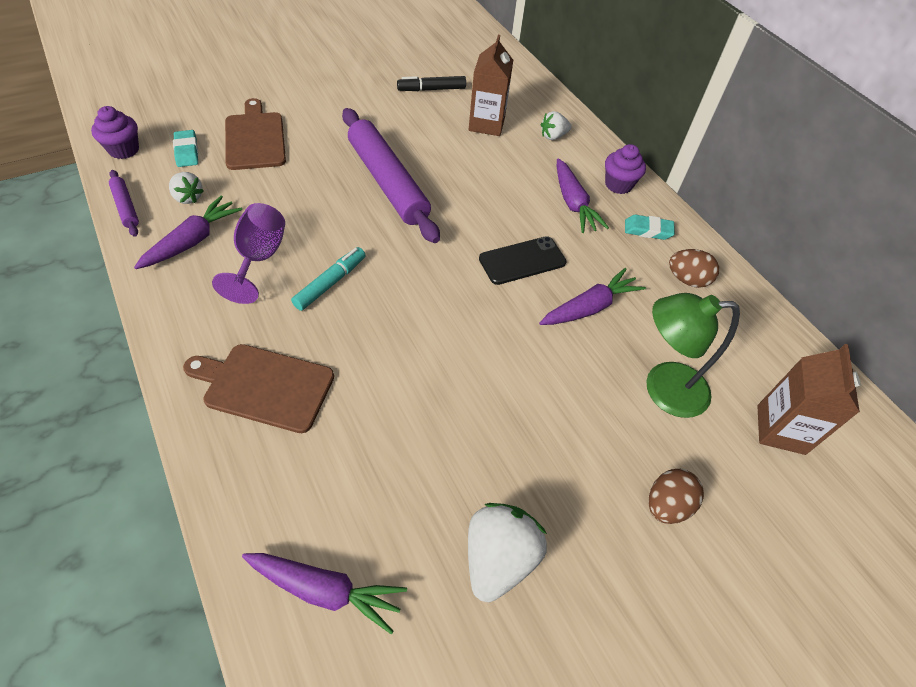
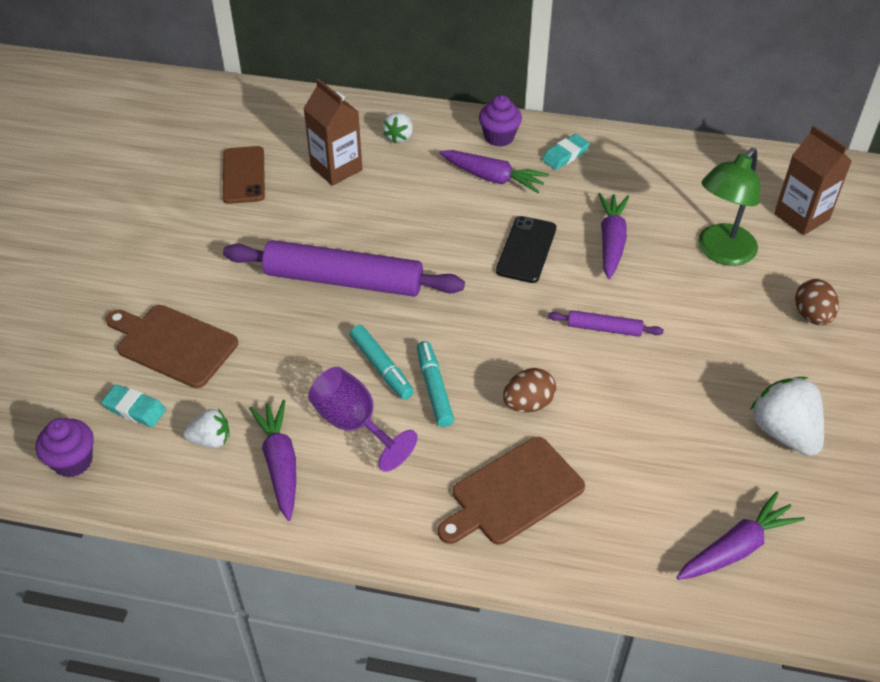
camera: 45 degrees left, 5 degrees down
purple rolling pin [109,170,139,237] -> purple rolling pin moved to [548,310,664,337]
black marker [397,76,466,91] -> brown phone [223,146,265,204]
brown egg [669,249,719,288] -> brown egg moved to [503,368,556,413]
none -> turquoise marker [350,325,414,400]

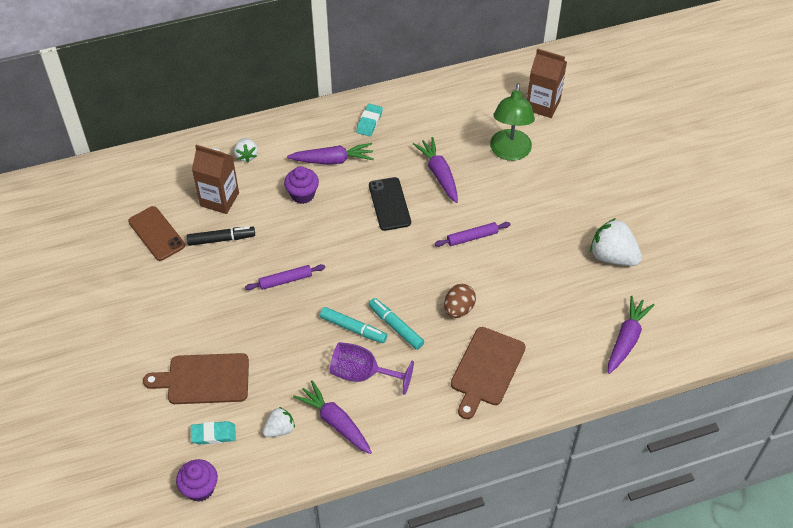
camera: 30 degrees left, 5 degrees up
purple rolling pin [223,240,465,297] -> purple rolling pin [245,264,325,290], size x0.45
purple cupcake [479,95,522,147] -> purple cupcake moved to [284,166,319,204]
brown egg [795,279,839,325] -> none
none -> black marker [187,226,255,246]

